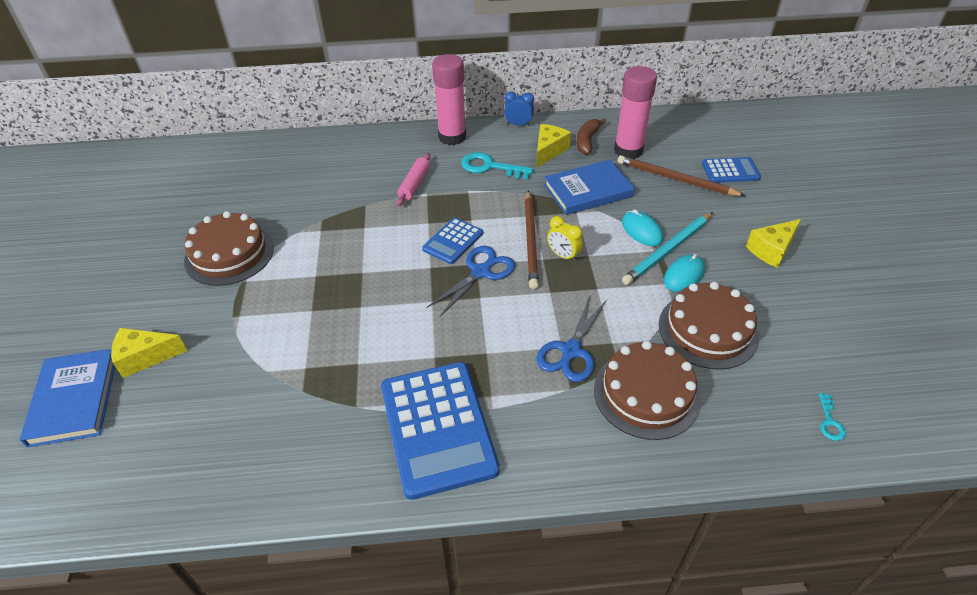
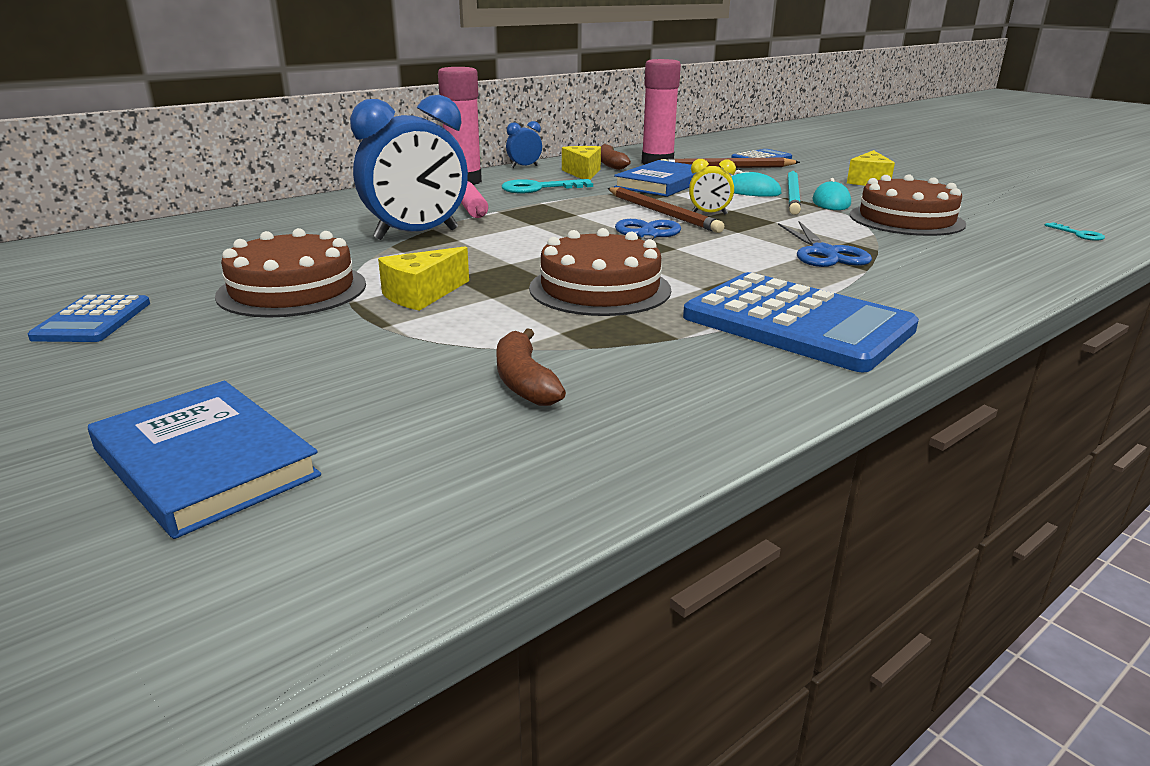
camera: 35 degrees left, 20 degrees down
yellow cheese [111,328,187,378] -> yellow cheese moved to [378,246,469,311]
blue calculator [422,218,483,264] -> blue calculator moved to [27,295,150,342]
brown cake [594,341,701,440] -> brown cake moved to [529,228,671,316]
none -> blue clock [350,95,468,240]
none -> brown banana [496,329,566,406]

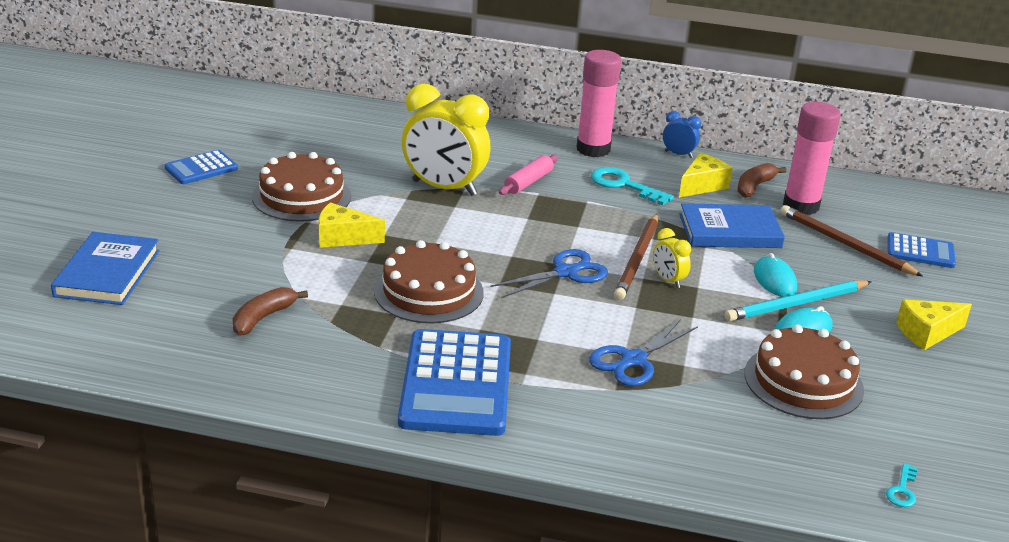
camera: 50 degrees right, 5 degrees up
blue clock [350,95,468,240] -> yellow clock [402,84,491,196]

